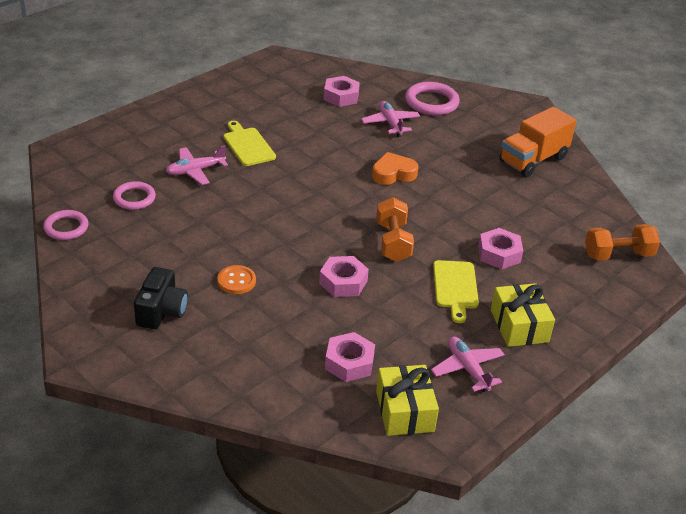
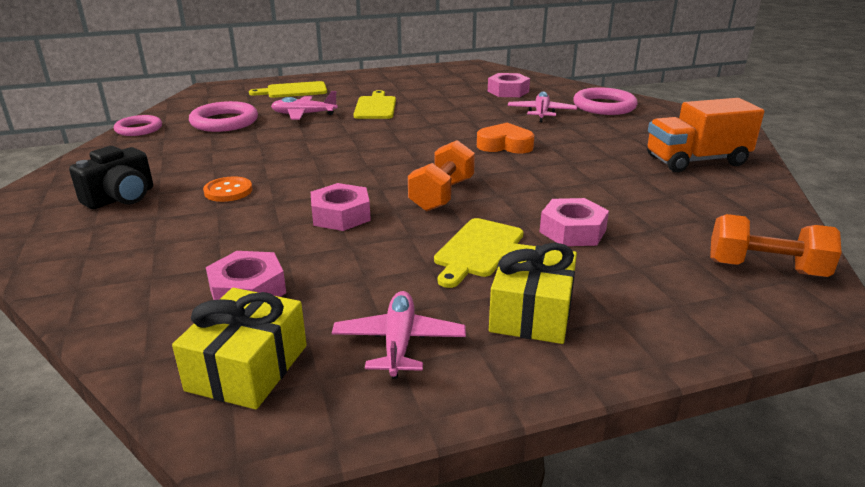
camera: 30 degrees right, 10 degrees down
pink ring [113,181,156,210] -> pink ring [189,101,258,132], size x1.52
none -> yellow cutting board [249,81,327,98]

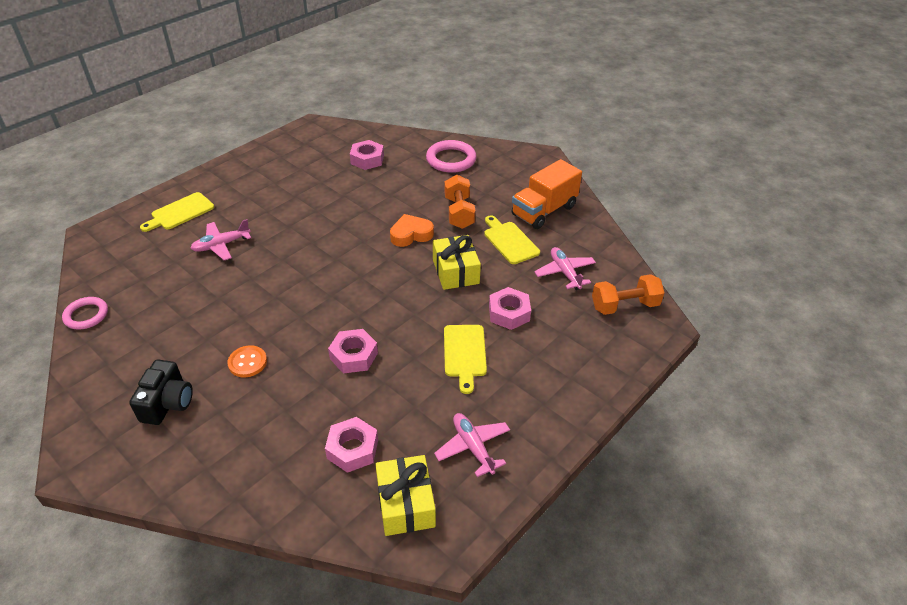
camera: 30 degrees left, 15 degrees up
pink ring [189,101,258,132] -> none
yellow cutting board [354,90,396,119] -> yellow cutting board moved to [484,215,540,264]
orange dumbbell [408,140,475,211] -> orange dumbbell moved to [444,175,476,229]
yellow gift [489,243,577,344] -> yellow gift moved to [433,235,481,290]
pink plane [508,91,577,122] -> pink plane moved to [534,247,596,290]

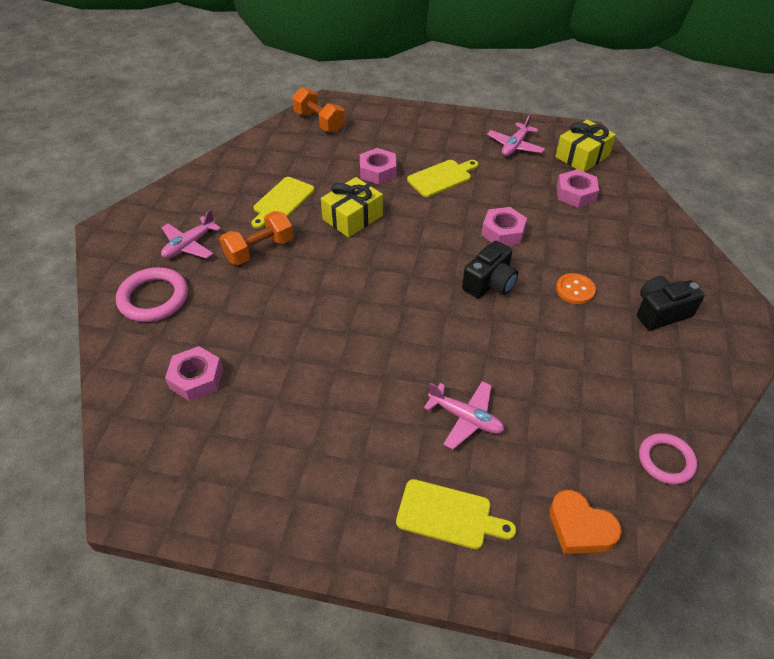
camera: 120 degrees left, 5 degrees up
orange heart [390,214,434,247] -> orange heart moved to [550,490,622,554]
orange truck [512,159,582,229] -> none
pink plane [534,247,596,290] -> pink plane moved to [161,209,221,259]
none -> black camera [462,241,518,298]

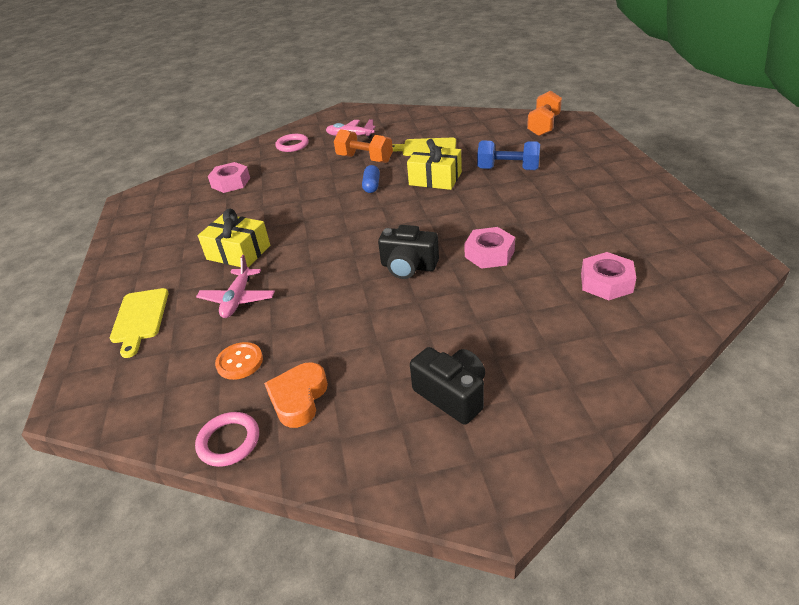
camera: 70 degrees right, 10 degrees down
pink ring [116,267,188,322] -> pink ring [275,134,309,152], size x0.66
pink nut [360,148,397,184] -> blue dumbbell [477,141,540,170]
yellow cutting board [407,160,479,197] -> none
pink plane [487,114,545,156] -> none
orange heart [550,490,622,554] -> orange heart moved to [264,362,328,428]
yellow gift [555,119,616,172] -> yellow gift moved to [198,209,270,267]
orange button [556,273,596,304] -> orange button moved to [215,342,263,380]
none -> blue capsule [362,165,380,193]

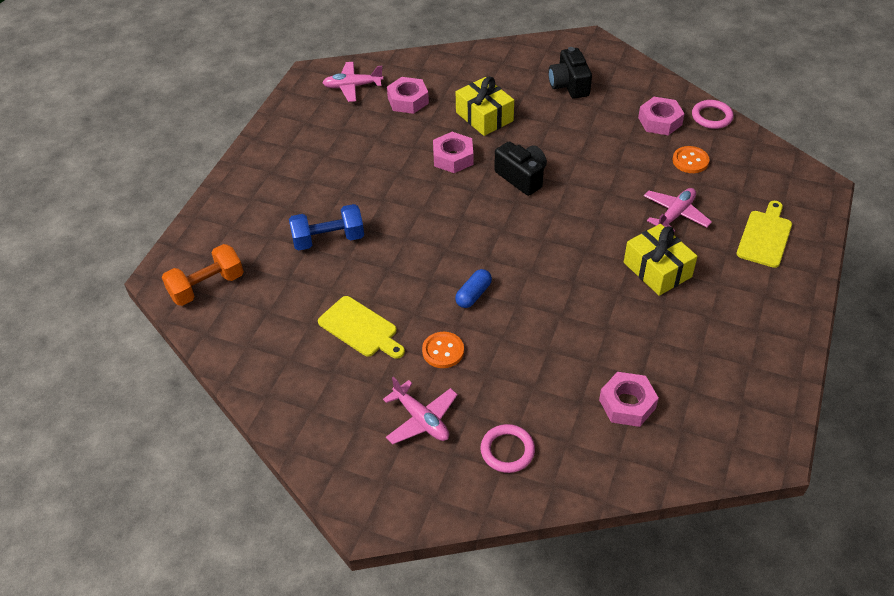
camera: 150 degrees left, 10 degrees up
orange heart [264,362,328,428] -> pink nut [638,97,685,135]
orange dumbbell [334,129,393,163] -> orange button [422,332,464,368]
yellow gift [407,139,462,190] -> yellow gift moved to [456,77,514,136]
blue dumbbell [477,141,540,170] -> blue dumbbell turned 60 degrees counterclockwise [289,204,364,251]
none -> pink plane [323,62,383,102]

